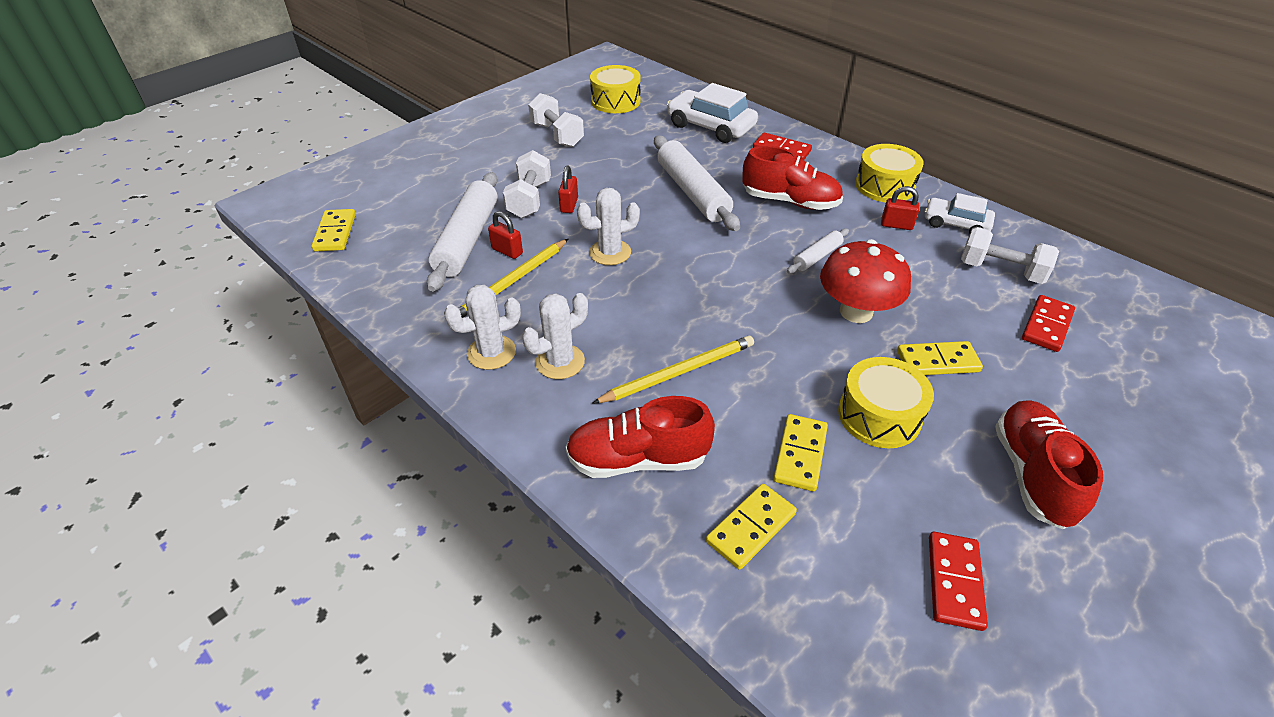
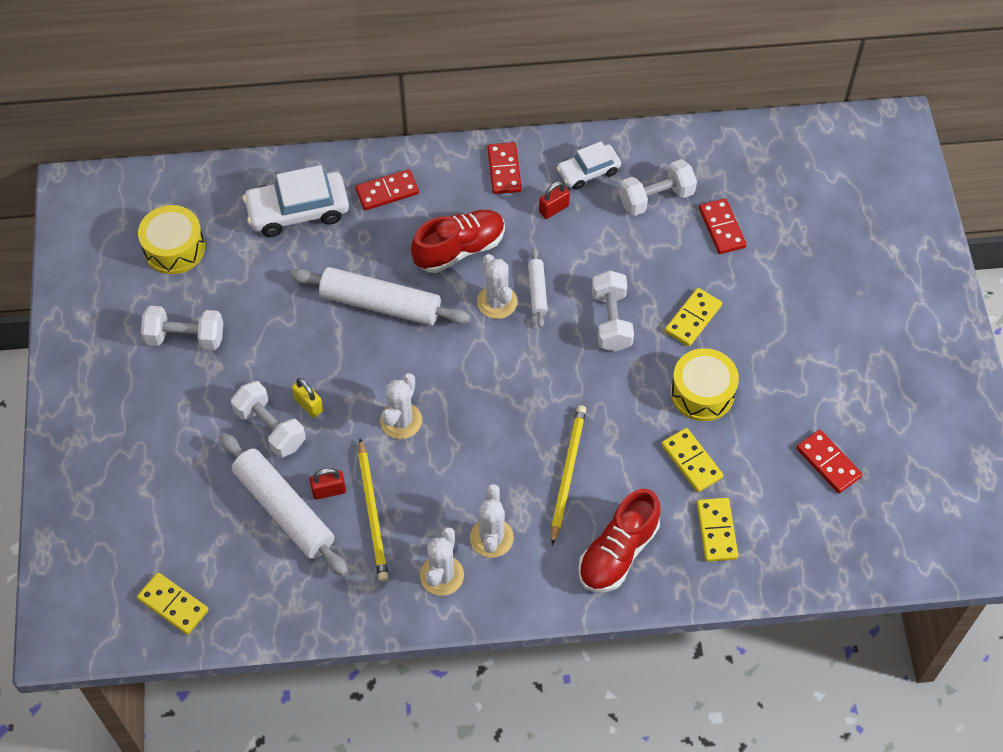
camera: 50 degrees left, 15 degrees up
red padlock [558,165,578,213] -> yellow padlock [292,378,323,418]
red mushroom [820,239,911,323] -> white dumbbell [592,270,634,352]
yellow drum [855,144,924,202] -> red domino [487,142,522,194]
red shoe [995,401,1103,529] -> none
none -> white cactus [477,254,517,319]

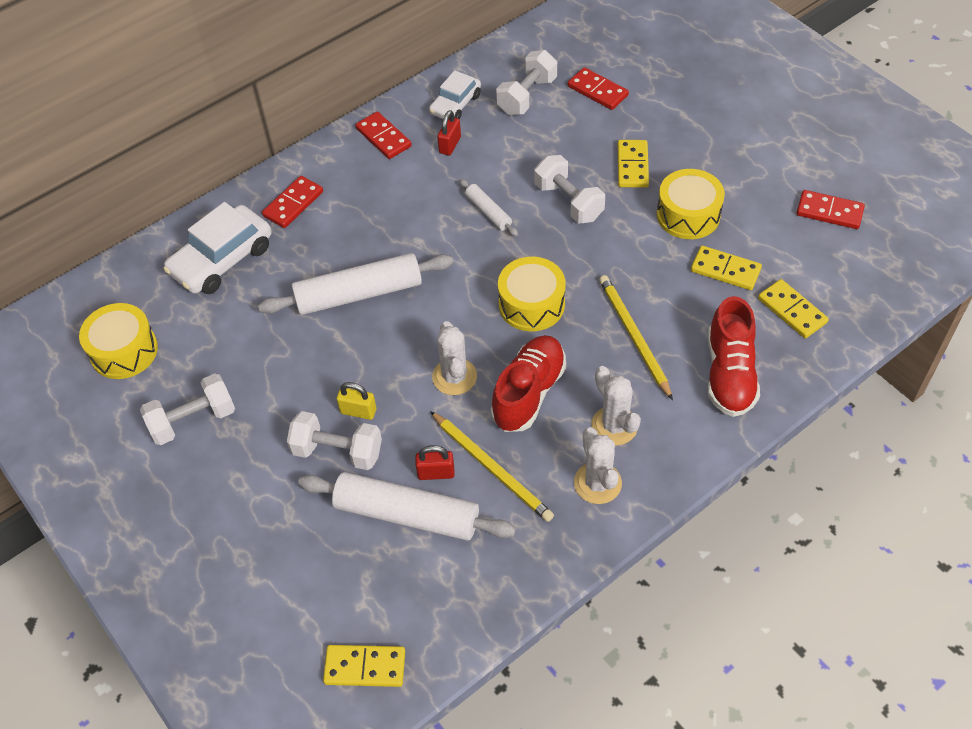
camera: 30 degrees left, 5 degrees down
red padlock [309,468,346,500] -> red padlock turned 45 degrees clockwise [415,445,455,480]
red shoe [411,210,505,273] -> red shoe moved to [491,335,566,432]
white cactus [477,254,517,319] -> none
none -> yellow drum [498,257,566,331]

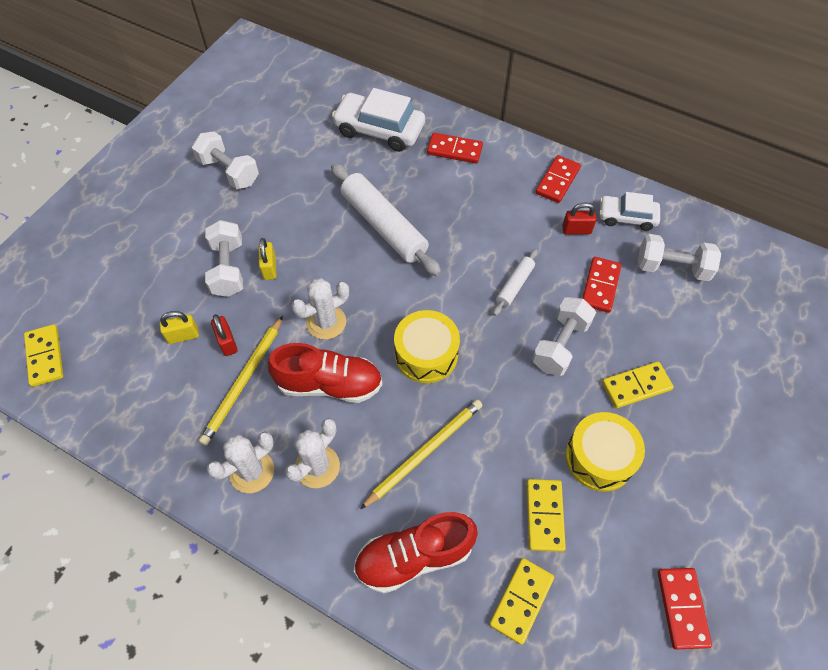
camera: 65 degrees right, 5 degrees up
yellow drum [79,303,158,379] -> none
white rolling pin [298,472,516,541] -> yellow padlock [160,311,199,344]
red domino [568,67,629,110] -> red domino moved to [582,257,621,313]

